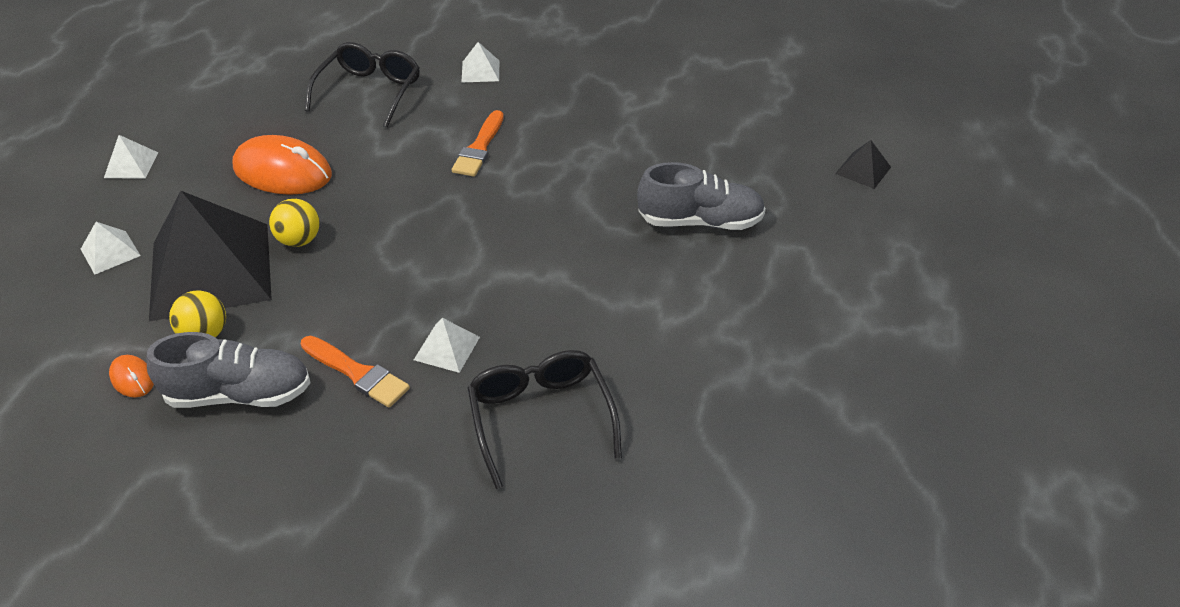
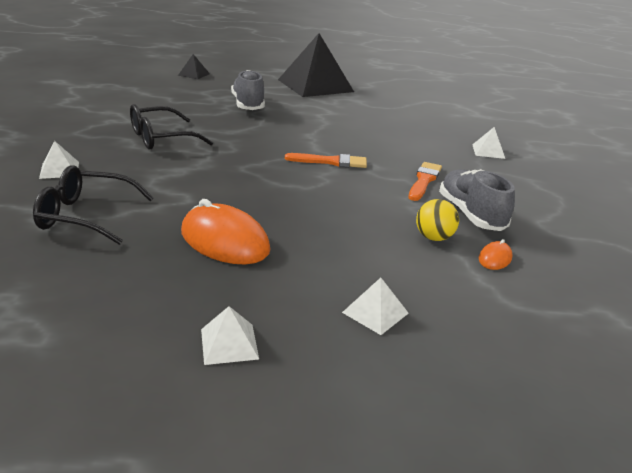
camera: 105 degrees left, 15 degrees down
black pyramid [149,191,272,321] -> black pyramid moved to [278,33,354,97]
orange mouse [232,135,332,195] -> orange mouse turned 60 degrees counterclockwise [181,199,270,264]
yellow ball [269,199,320,247] -> none
white pyramid [414,318,480,373] -> white pyramid moved to [472,127,505,159]
orange brush [452,110,504,177] -> orange brush moved to [285,153,367,168]
black glasses [467,350,622,489] -> black glasses moved to [130,104,213,149]

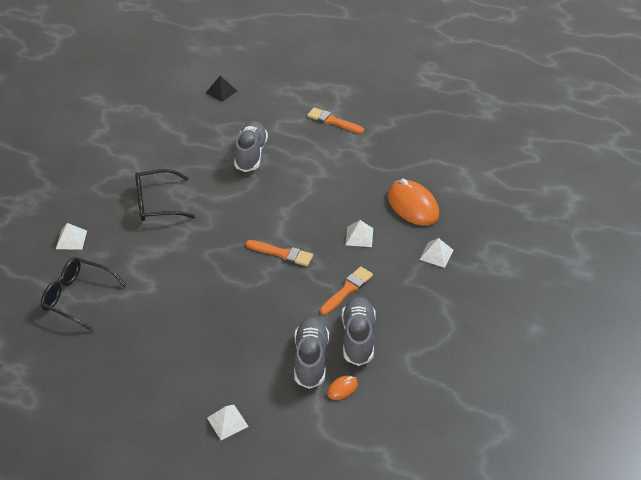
camera: 20 degrees right, 15 degrees up
orange mouse [181,199,270,264] -> orange mouse moved to [388,179,439,226]
white pyramid [201,306,259,365] -> white pyramid moved to [345,220,373,247]
black pyramid [278,33,354,97] -> orange brush [307,107,364,134]
yellow ball [416,199,459,241] -> grey shoe [294,317,329,389]

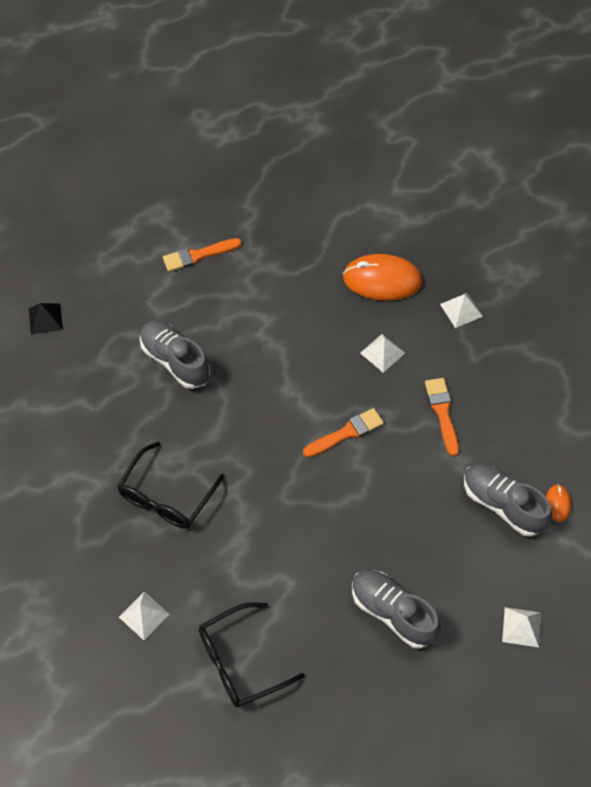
camera: 50 degrees left, 15 degrees up
grey shoe [342,297,376,366] -> grey shoe moved to [352,570,440,649]

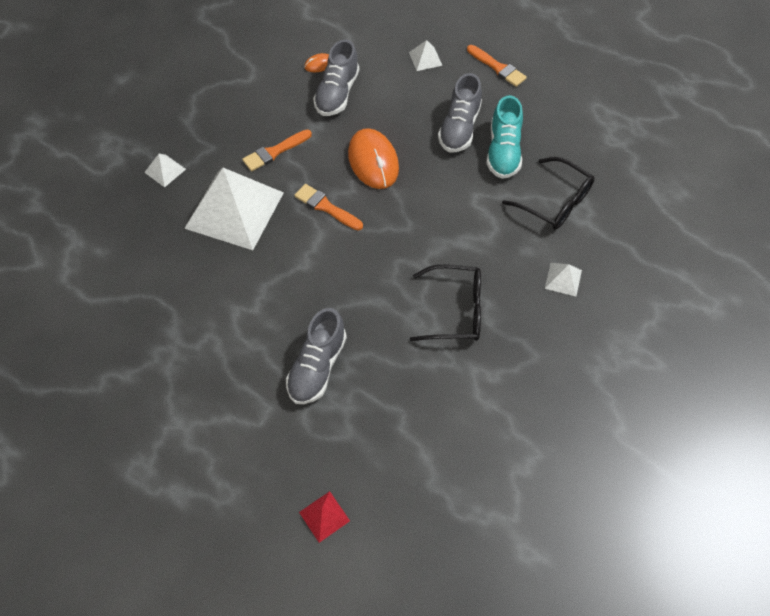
camera: 115 degrees left, 0 degrees up
black pyramid [29,303,63,335] -> red pyramid [299,491,350,543]
orange brush [163,238,241,272] -> orange brush moved to [467,45,527,87]
orange mouse [343,254,422,300] -> orange mouse moved to [348,128,399,189]
white pyramid [360,334,405,373] -> white pyramid [184,168,284,250], size x2.46
none -> turquoise shoe [486,95,523,179]

